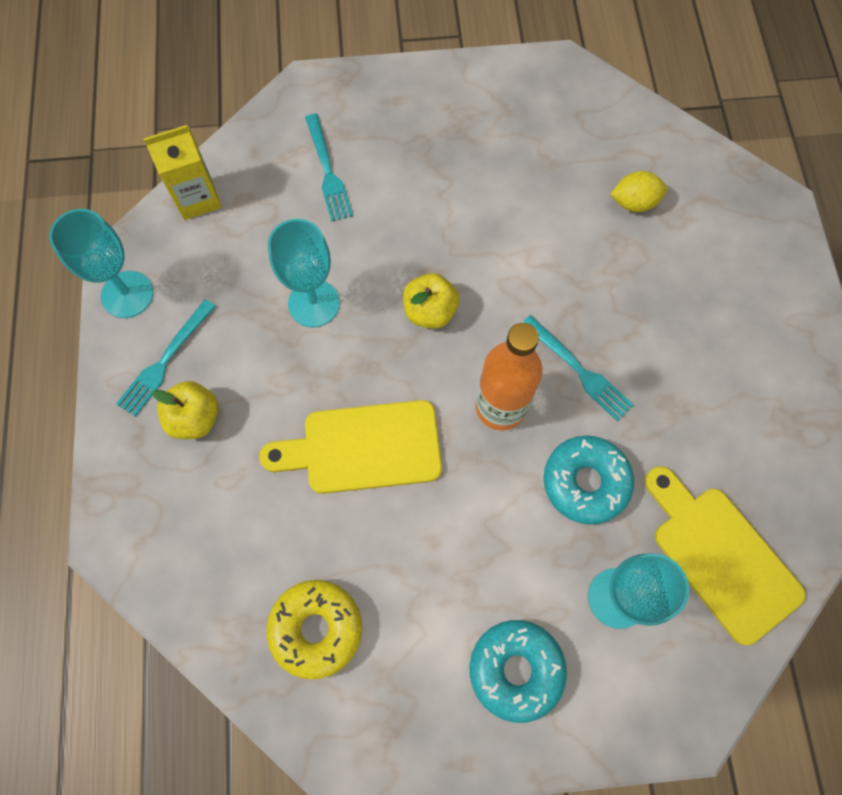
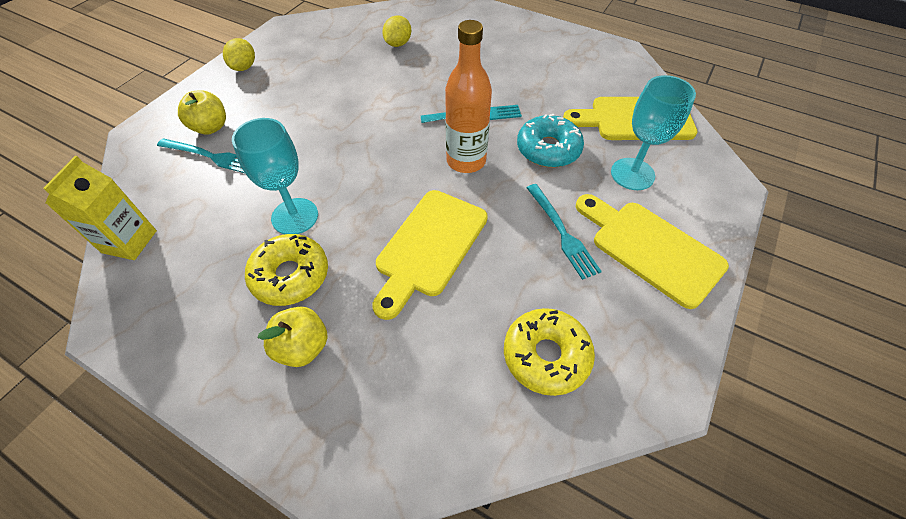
camera: 55 degrees left, 15 degrees down
turquoise goblet [49,209,153,318] -> none
turquoise fork [116,299,216,417] -> turquoise fork moved to [527,184,602,280]
yellow apple [403,273,459,329] -> yellow apple moved to [178,90,226,135]
turquoise donut [470,620,567,723] -> yellow cutting board [576,194,729,309]
none -> yellow lemon [223,38,255,71]
none -> yellow donut [245,234,328,306]

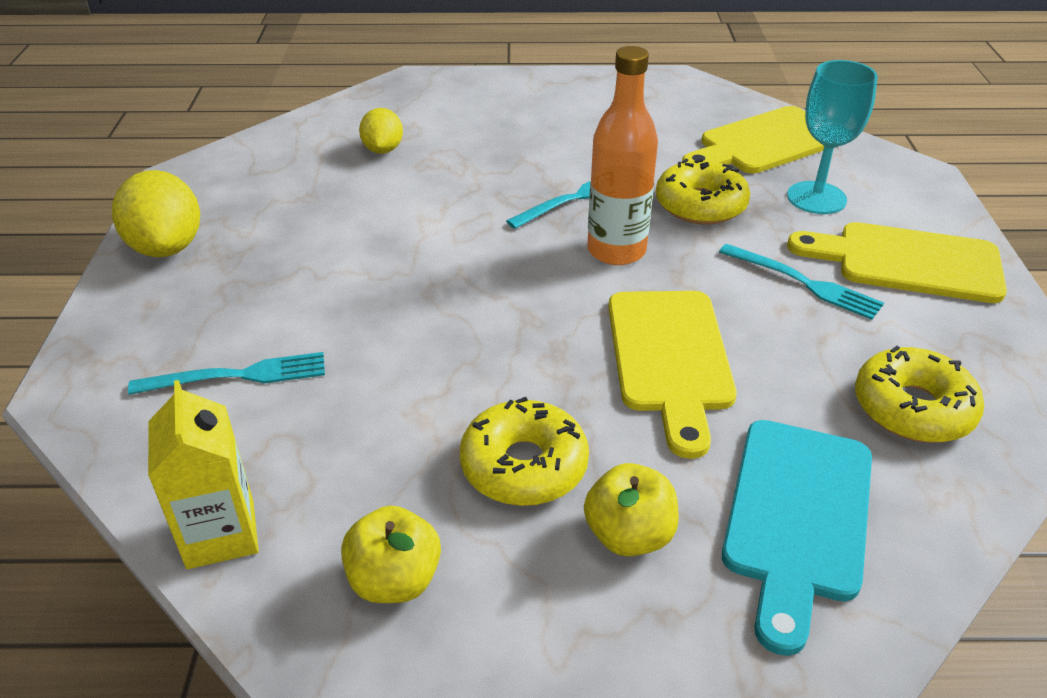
camera: 30 degrees left, 15 degrees down
yellow apple [178,90,226,135] -> yellow apple moved to [341,506,441,603]
yellow lemon [223,38,255,71] -> yellow lemon [112,170,200,257], size x1.63
turquoise goblet [232,118,318,234] -> none
turquoise donut [517,114,584,168] -> yellow donut [656,159,750,224]
none -> turquoise cutting board [722,420,872,656]

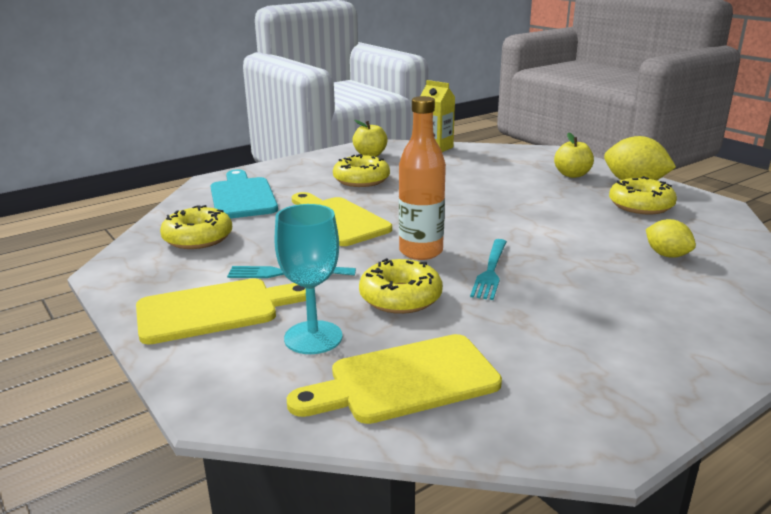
camera: 145 degrees right, 15 degrees down
turquoise fork [128,352,325,395] -> none
yellow apple [584,463,679,556] -> yellow apple moved to [554,133,594,178]
yellow cutting board [682,106,824,173] -> yellow cutting board turned 135 degrees counterclockwise [287,334,502,424]
none -> yellow donut [609,176,677,215]

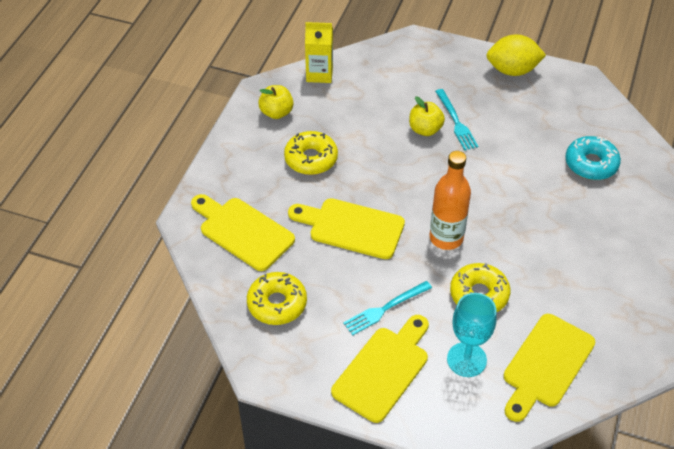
camera: 35 degrees left, 25 degrees up
turquoise cutting board [211,169,278,219] -> yellow cutting board [191,194,295,271]
turquoise fork [470,239,507,300] -> turquoise fork moved to [435,89,478,151]
yellow apple [554,133,594,178] -> yellow apple moved to [409,96,445,136]
yellow donut [609,176,677,215] -> none
yellow lemon [646,219,696,258] -> turquoise donut [565,136,621,180]

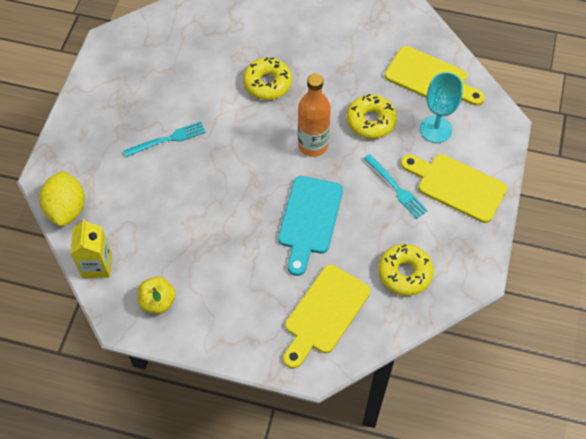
camera: 95 degrees left, 10 degrees up
yellow donut [284,131,338,175] -> yellow donut moved to [243,57,292,100]
yellow cutting board [288,198,405,259] -> turquoise cutting board [278,176,343,276]
yellow apple [409,96,445,136] -> none
yellow lemon [486,34,546,76] -> yellow lemon moved to [39,171,85,226]
turquoise donut [565,136,621,180] -> none

